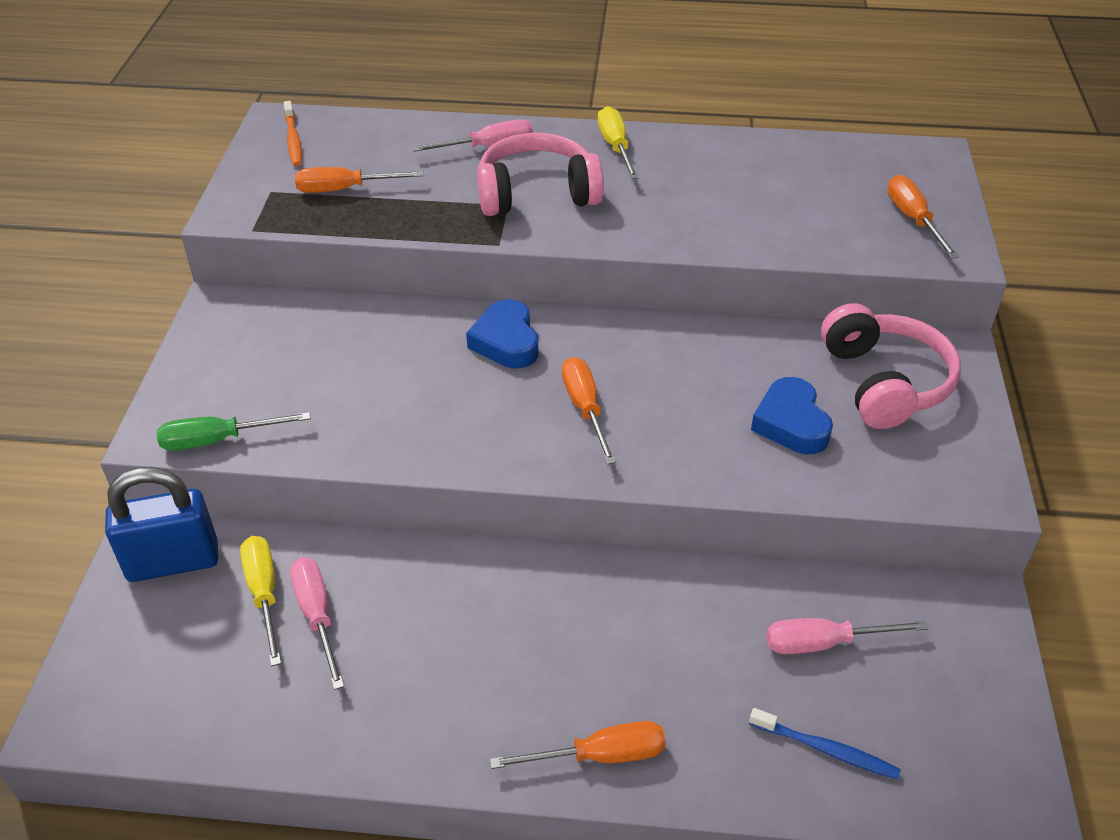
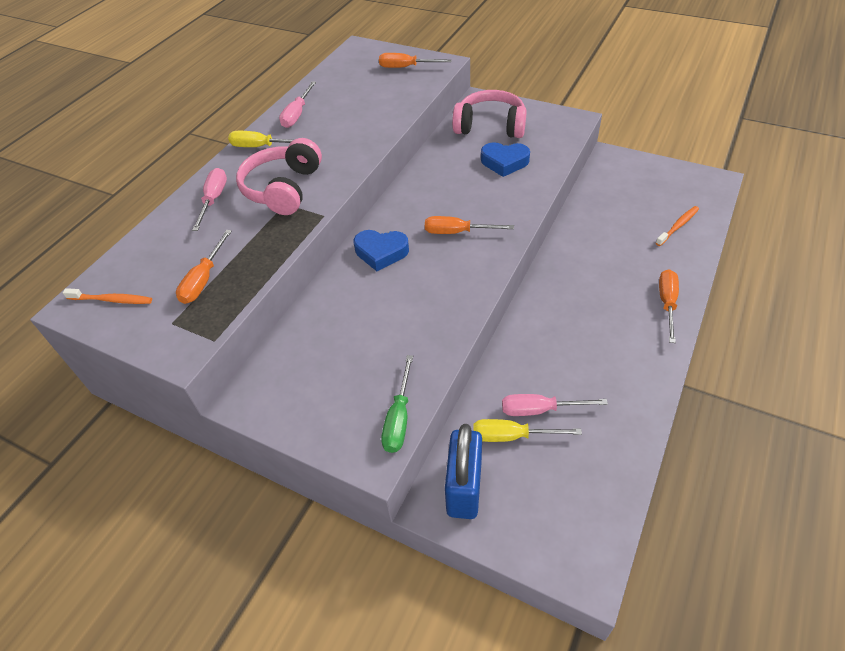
camera: 65 degrees left, 5 degrees up
blue toothbrush [749,708,901,780] -> orange toothbrush [656,206,699,246]
pink screwdriver [766,618,929,654] -> pink screwdriver moved to [279,81,316,128]

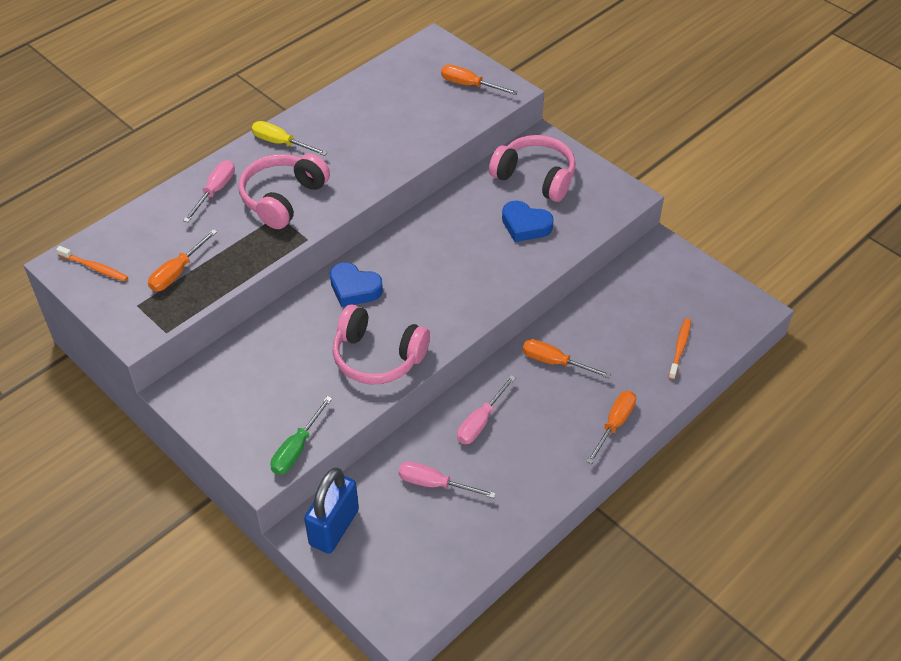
camera: 15 degrees right, 0 degrees up
pink screwdriver [279,81,316,128] -> pink screwdriver moved to [457,375,515,444]
orange screwdriver [425,216,514,234] -> orange screwdriver moved to [523,339,611,378]
yellow screwdriver [473,419,582,442] -> none
orange toothbrush [656,206,699,246] -> orange toothbrush turned 45 degrees counterclockwise [668,318,691,380]
none -> pink headphones [332,304,430,384]

